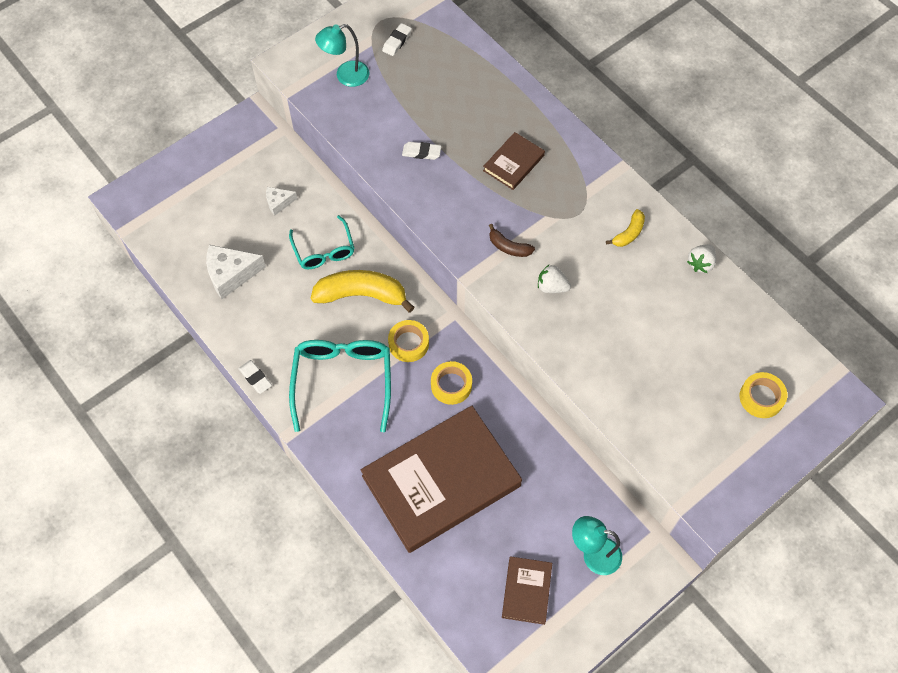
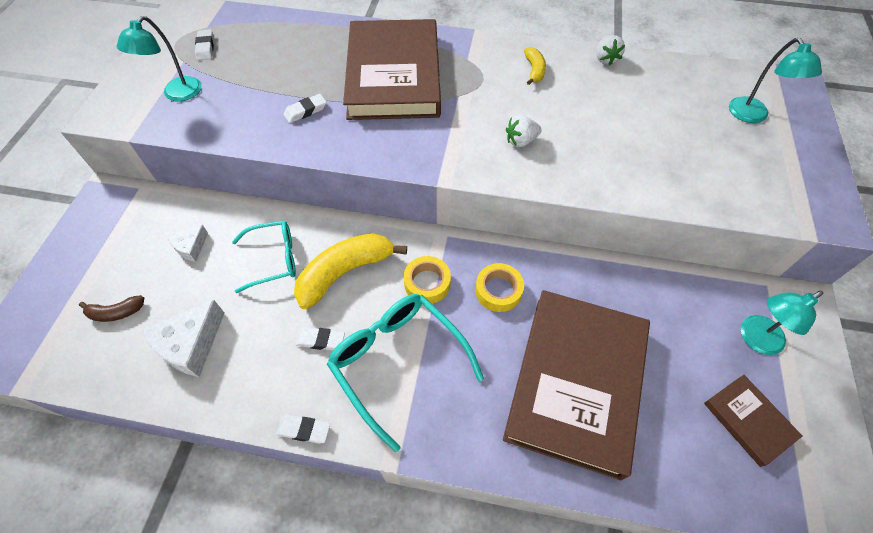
camera: 40 degrees left, 5 degrees down
turquoise glasses [289,215,354,269] -> turquoise glasses turned 45 degrees counterclockwise [232,220,296,293]
brown book [483,132,545,190] -> brown book [343,19,441,120], size x2.26
brown banana [489,224,535,257] -> brown banana moved to [79,295,144,322]
yellow tape [740,372,787,418] -> turquoise lamp [729,38,822,123]
none -> white eraser [295,327,345,351]

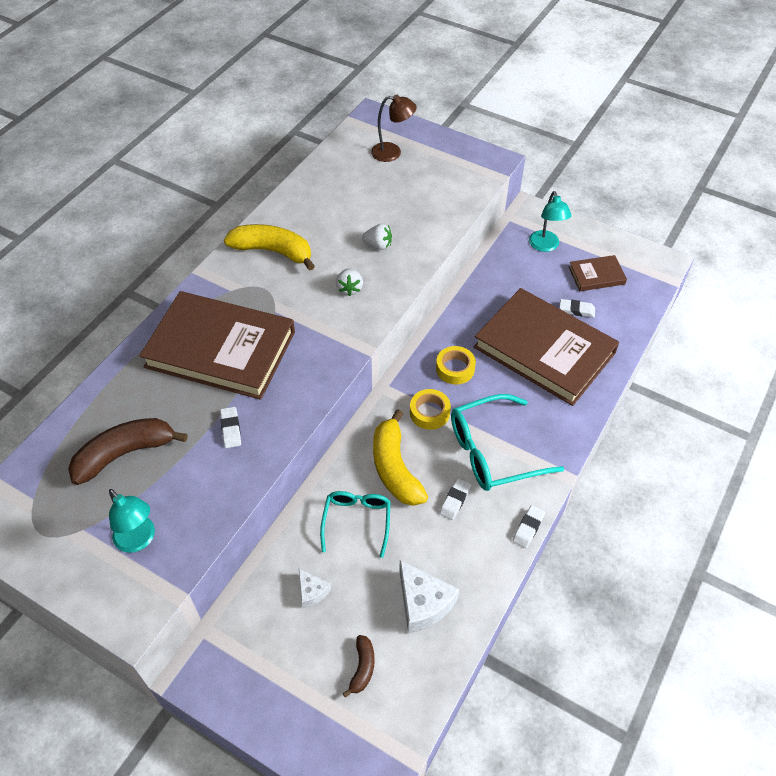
camera: 70 degrees left, 5 degrees down
white eraser [195,29,214,60] -> white eraser moved to [559,299,595,317]
yellow banana [524,47,546,85] -> yellow banana [224,224,315,271], size x2.00
white strawberry [596,35,625,65] -> white strawberry moved to [362,224,392,250]
turquoise lamp [729,38,822,123] -> brown lamp [371,95,417,162]
none -> brown banana [68,418,188,485]

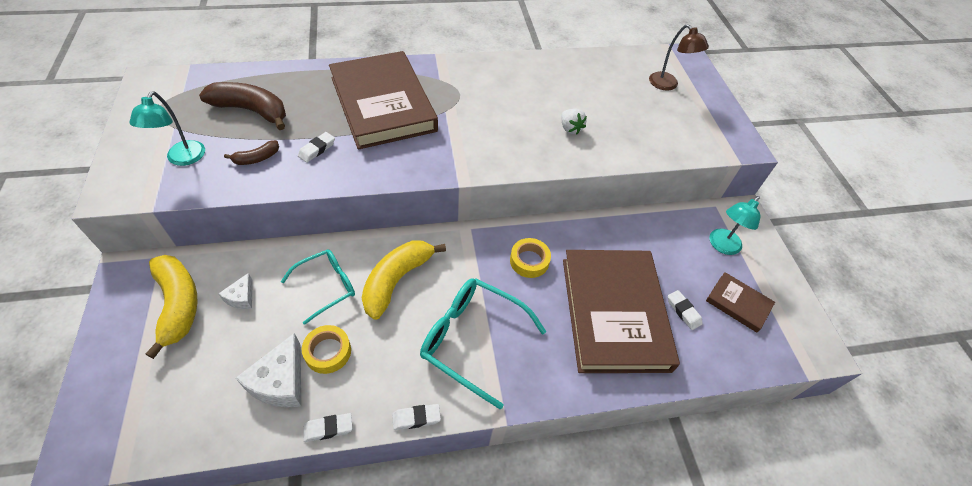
camera: 45 degrees right, 0 degrees up
yellow banana [224,224,315,271] -> yellow banana moved to [145,255,198,359]
white strawberry [336,268,363,296] -> none
brown banana [343,635,375,698] -> brown banana moved to [224,140,279,165]
yellow tape [410,389,451,430] -> yellow tape moved to [302,325,351,374]
white eraser [439,478,471,520] -> white eraser moved to [303,413,352,442]

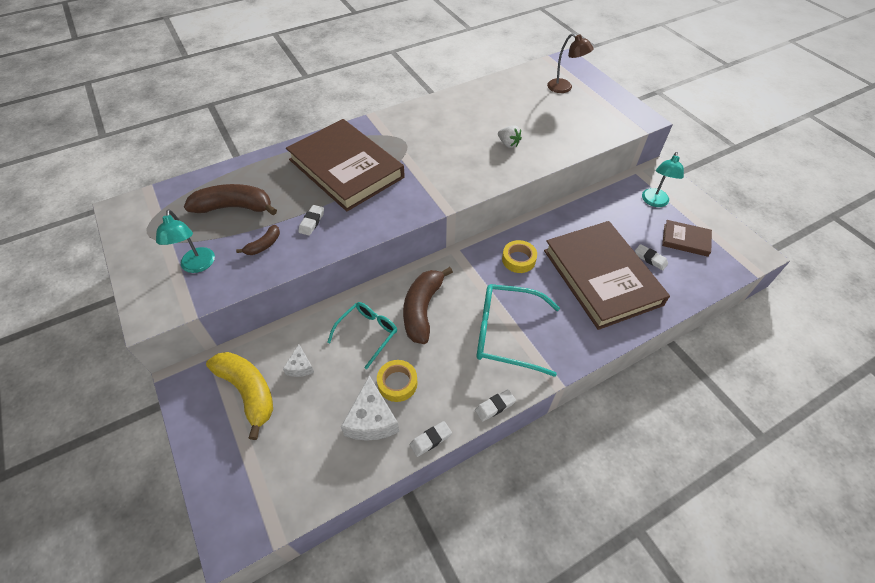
camera: 15 degrees left, 0 degrees up
yellow banana [362,240,446,320] -> brown banana [403,267,453,344]

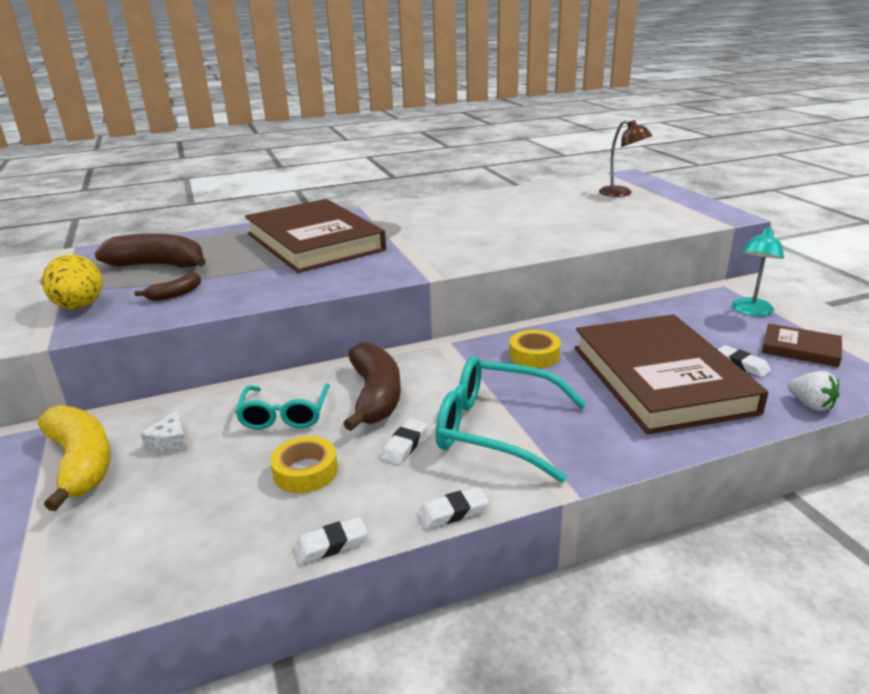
camera: 10 degrees right, 25 degrees down
turquoise lamp [156,209,215,273] -> yellow egg [42,255,102,309]
white eraser [298,205,324,236] -> white eraser moved to [381,419,428,465]
turquoise glasses [327,302,397,369] -> turquoise glasses turned 135 degrees clockwise [235,383,330,430]
white cheese [341,376,399,441] -> none
brown banana [403,267,453,344] -> brown banana turned 150 degrees clockwise [343,342,401,431]
white strawberry [498,125,522,148] -> white strawberry moved to [788,371,839,411]

